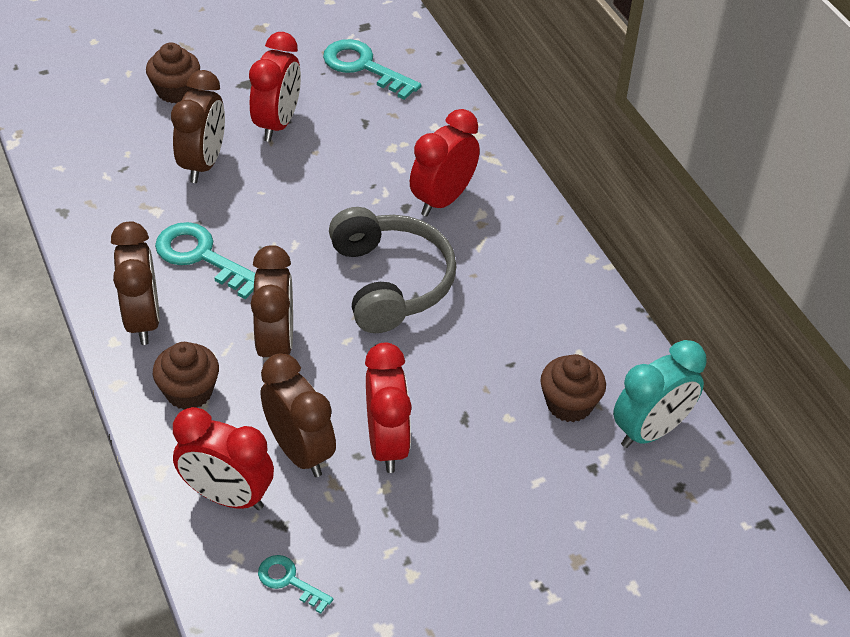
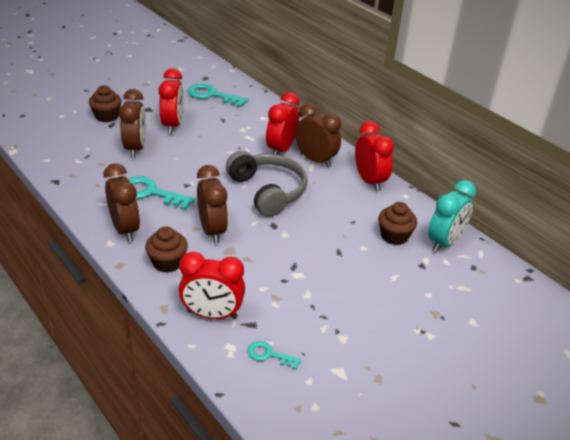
camera: 15 degrees left, 10 degrees down
brown clock [261,353,336,477] -> brown clock moved to [295,103,341,168]
red clock [365,343,412,473] -> red clock moved to [355,121,394,192]

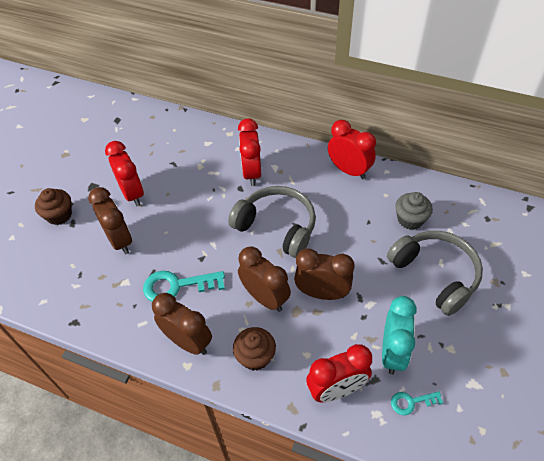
camera: 25 degrees left, 15 degrees up
turquoise key [188,83,248,107] -> none
brown clock [295,103,341,168] -> brown clock moved to [294,249,355,300]
brown cupcake [378,202,417,245] -> grey cupcake [395,192,433,230]
turquoise clock [428,180,476,252] -> turquoise clock moved to [382,296,417,375]
none -> grey headphones [387,231,483,316]

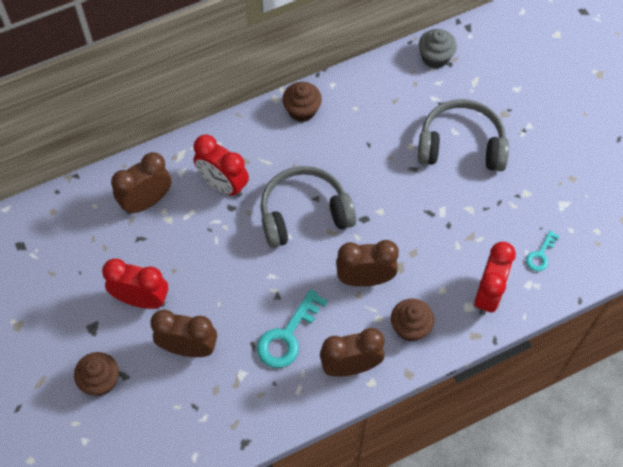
camera: 50 degrees left, 10 degrees up
brown clock [294,249,355,300] -> brown clock moved to [111,152,171,214]
red clock [328,120,376,179] -> brown cupcake [282,82,322,122]
turquoise clock [382,296,417,375] -> none
grey cupcake [395,192,433,230] -> grey cupcake moved to [418,29,457,69]

